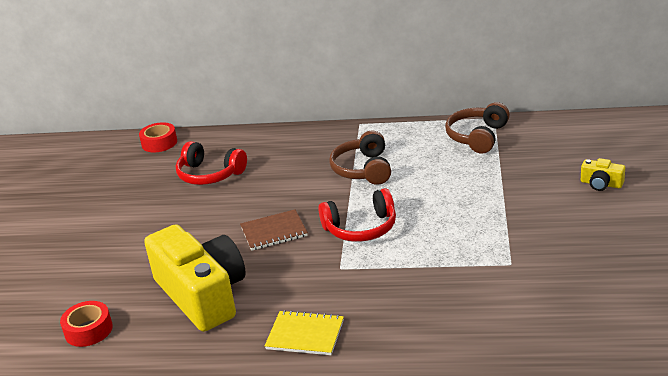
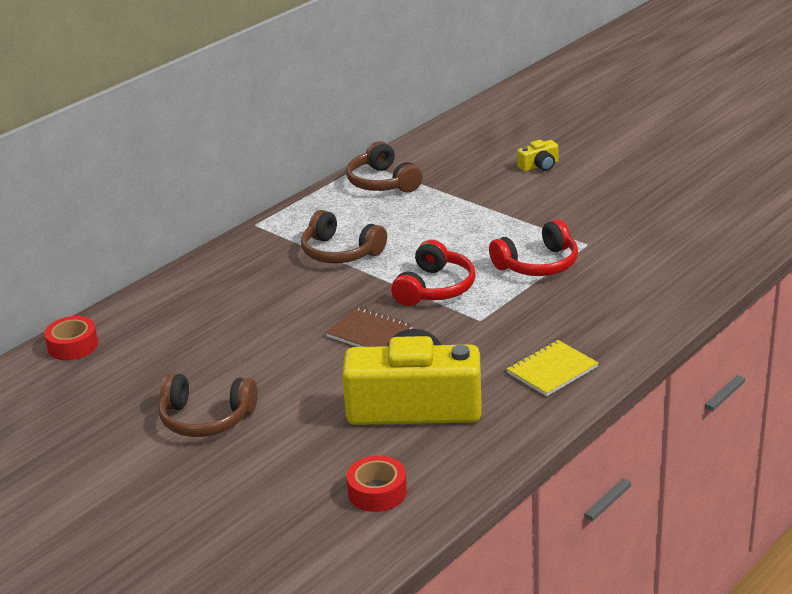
camera: 55 degrees left, 0 degrees up
red headphones [176,141,247,185] -> red headphones moved to [489,219,578,276]
brown notebook [240,209,308,251] -> brown notebook turned 75 degrees counterclockwise [325,307,413,347]
none -> brown headphones [159,373,258,437]

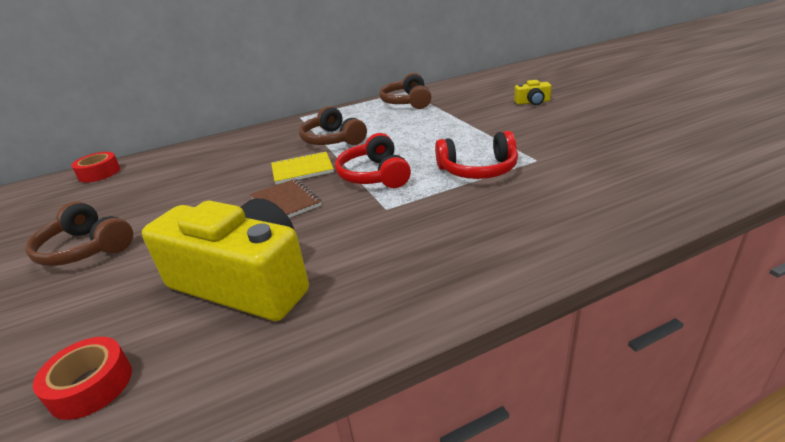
camera: 25 degrees right, 0 degrees up
red headphones [391,240,475,306] -> red headphones turned 120 degrees clockwise [335,133,411,188]
yellow notebook [507,340,598,396] -> yellow notebook moved to [271,151,334,184]

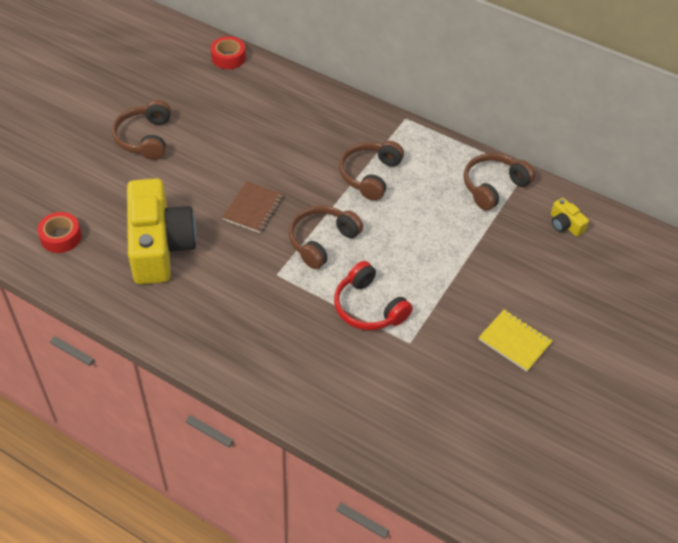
camera: 50 degrees right, 20 degrees up
yellow notebook [271,151,334,184] -> yellow notebook moved to [479,309,553,372]
red headphones [335,133,411,188] -> brown headphones [289,205,363,269]
yellow camera [514,80,551,105] -> yellow camera moved to [551,198,589,237]

